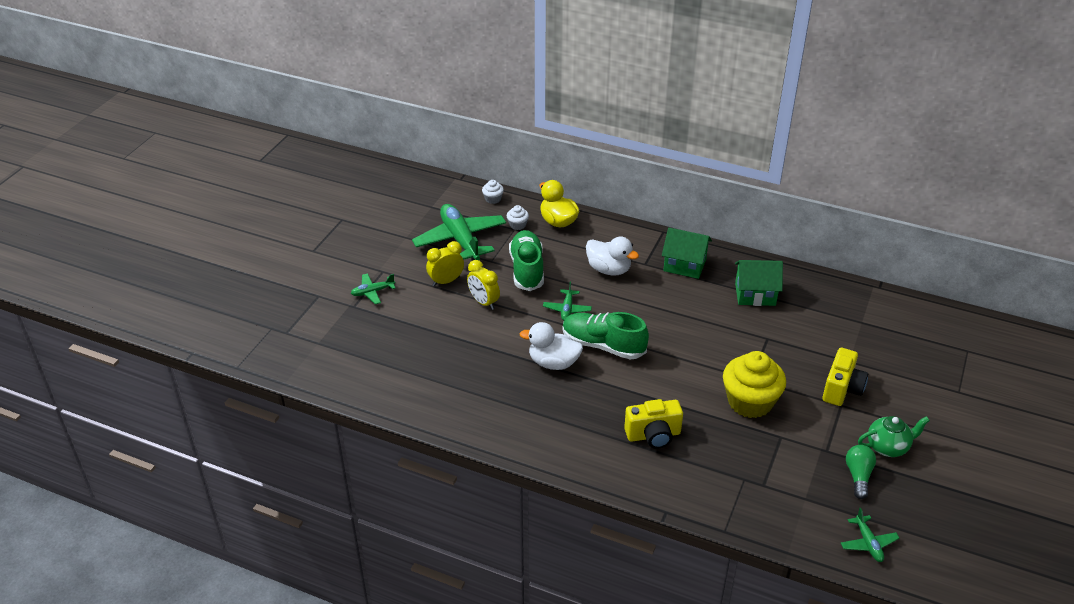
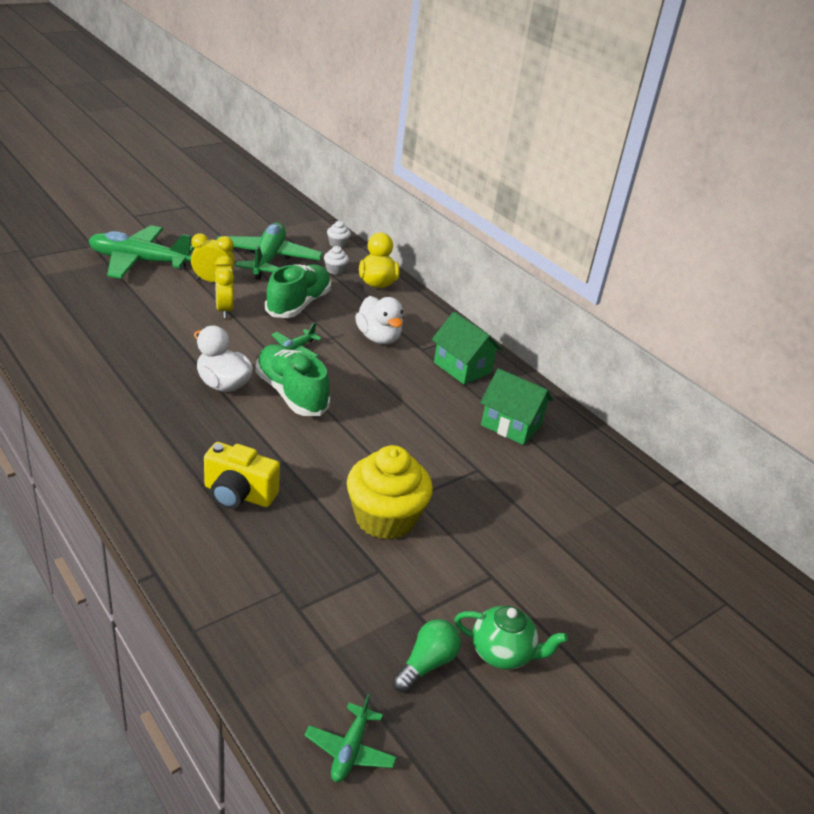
camera: 25 degrees right, 5 degrees down
green plane [351,273,396,304] -> green plane [89,225,194,279], size x2.12
yellow camera [822,348,868,406] -> none

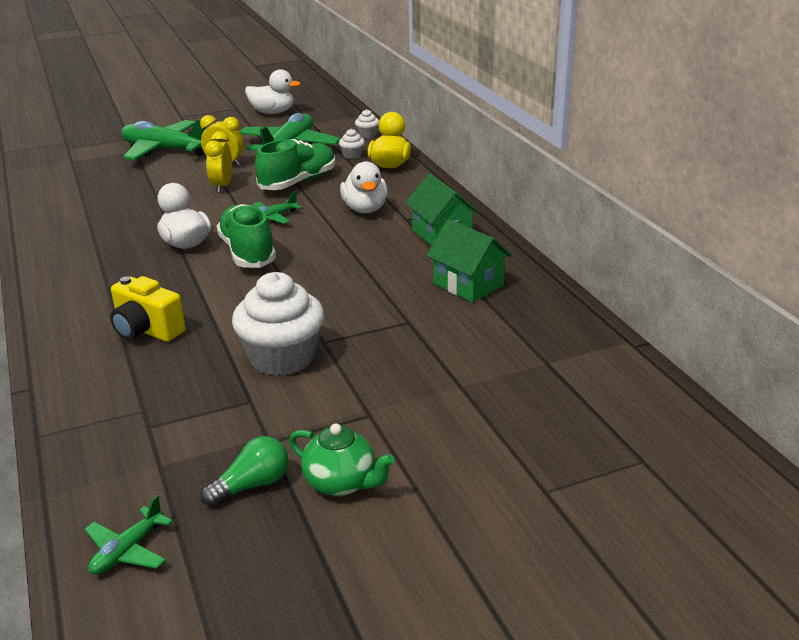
camera: 20 degrees right, 5 degrees down
yellow cupcake [347,445,433,540] -> white cupcake [232,272,324,376]
none -> white duck [245,69,301,114]

